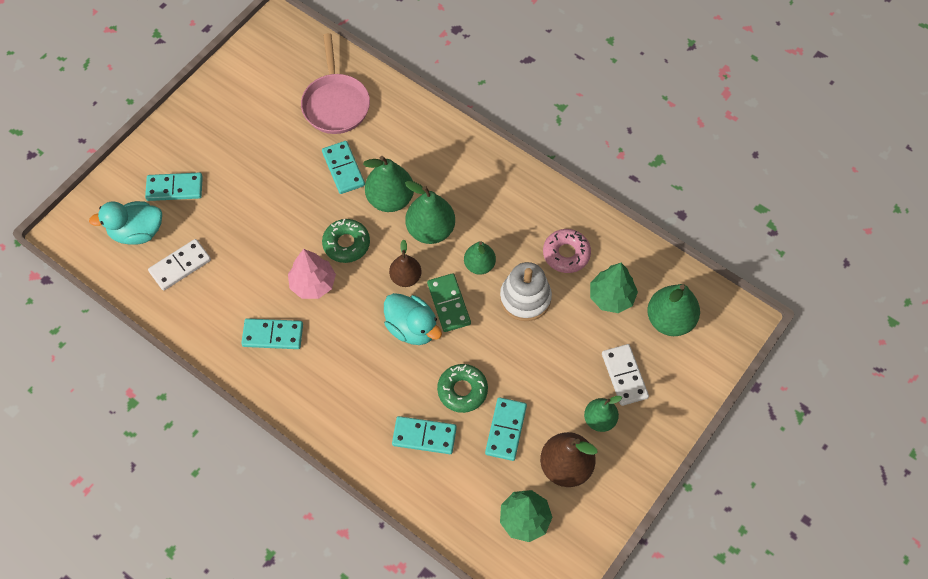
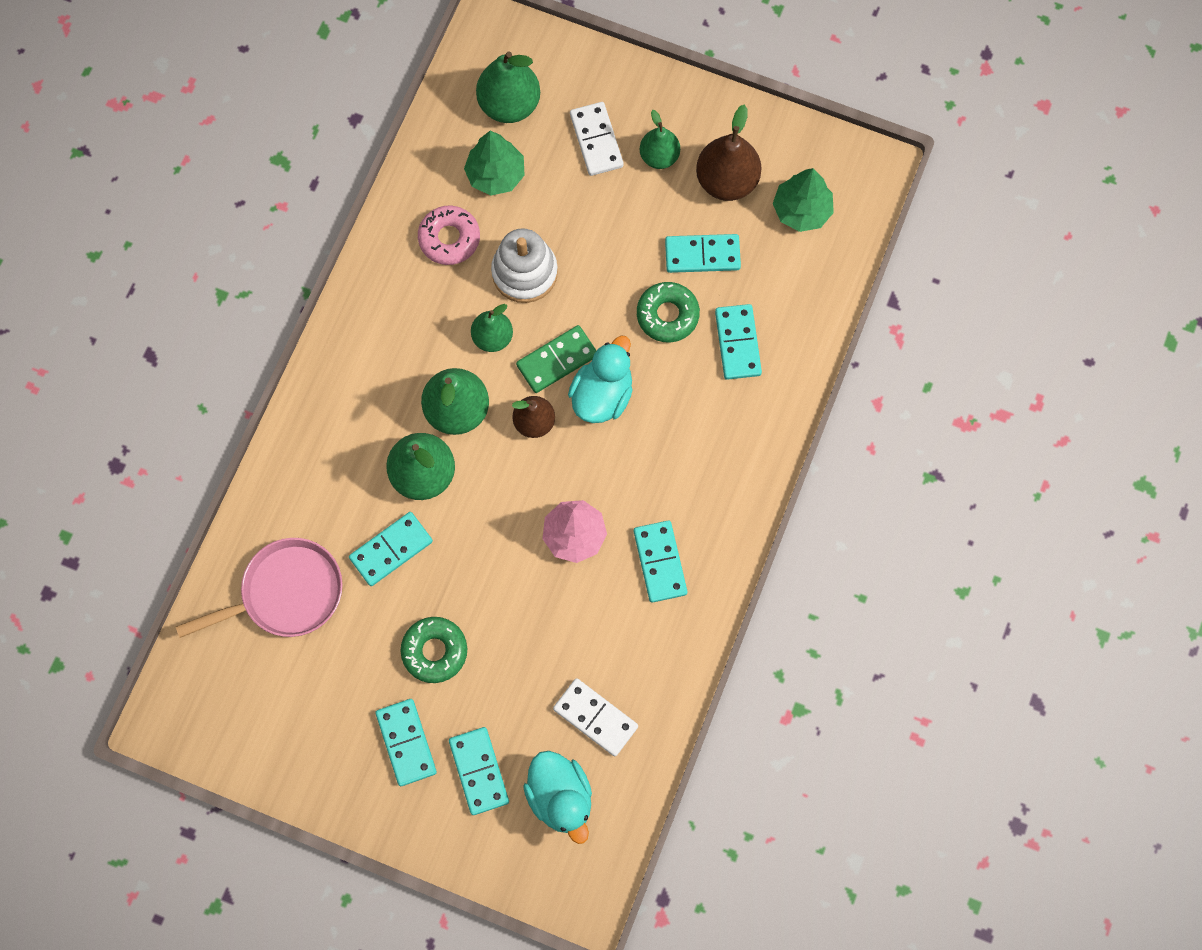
camera: 105 degrees left, 10 degrees up
green donut [322,219,370,263] -> green donut moved to [400,617,467,683]
white domino [602,344,649,406] -> white domino turned 75 degrees counterclockwise [570,102,624,176]
none -> turquoise domino [375,699,437,786]

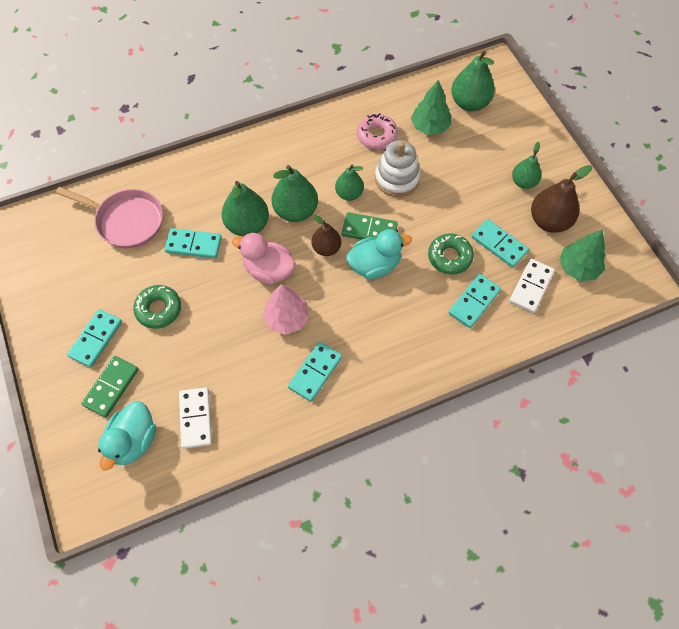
camera: 45 degrees right, 10 degrees down
turquoise domino [449,727,509,815] -> green domino [81,356,139,417]
white domino [570,102,624,176] -> white domino moved to [509,259,555,313]
none -> pink duck [232,233,296,285]

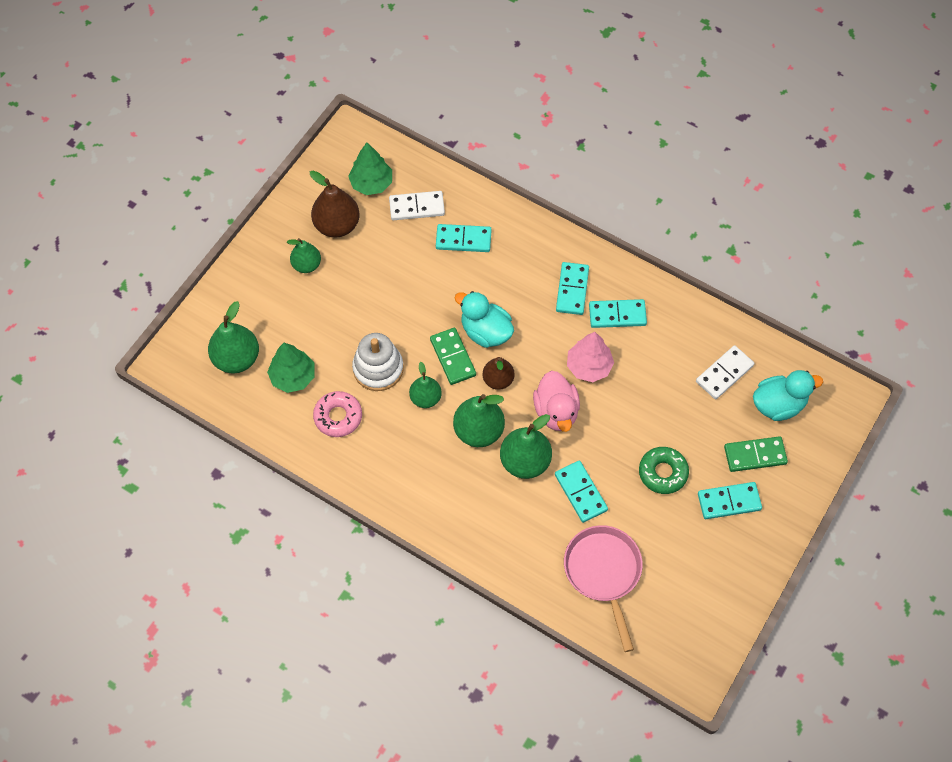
camera: 125 degrees left, 0 degrees up
green donut [428,233,474,275] -> none
turquoise domino [472,219,529,268] -> turquoise domino moved to [556,262,589,315]

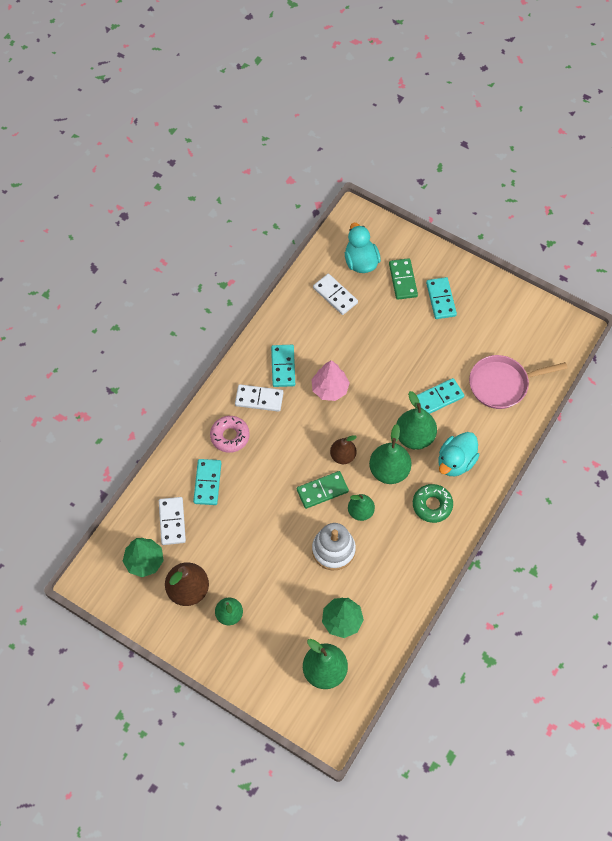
camera: 90 degrees left, 0 degrees up
pink donut [313,391,362,437] -> pink donut moved to [210,416,250,453]
turquoise duck [454,291,514,348] -> turquoise duck moved to [438,432,480,476]
pink duck [533,371,580,432] -> none
turquoise domino [556,262,589,315] -> white domino [235,384,283,412]
green donut [639,447,689,494] -> green donut moved to [413,484,453,523]

